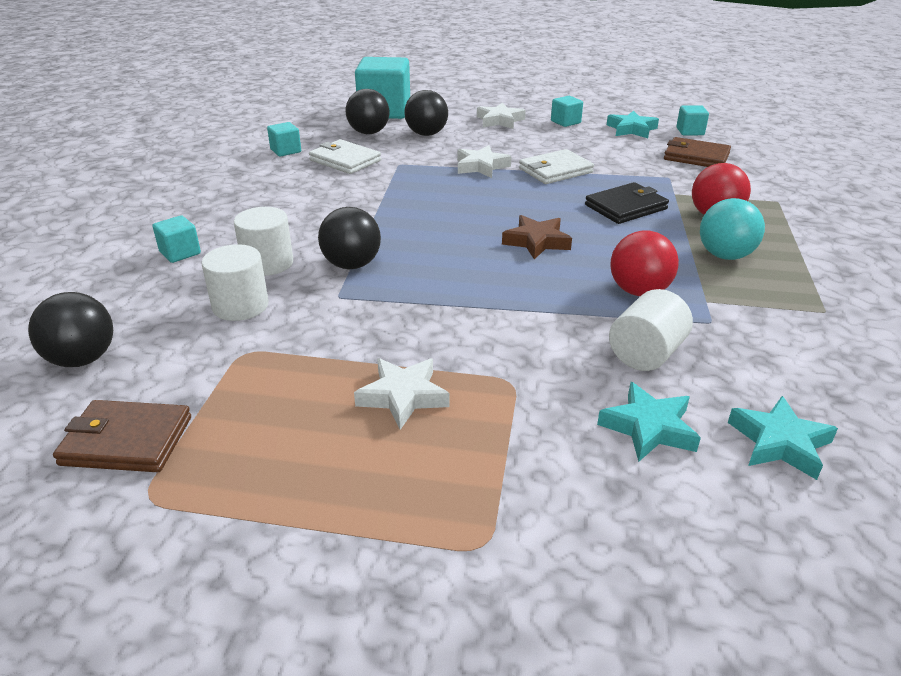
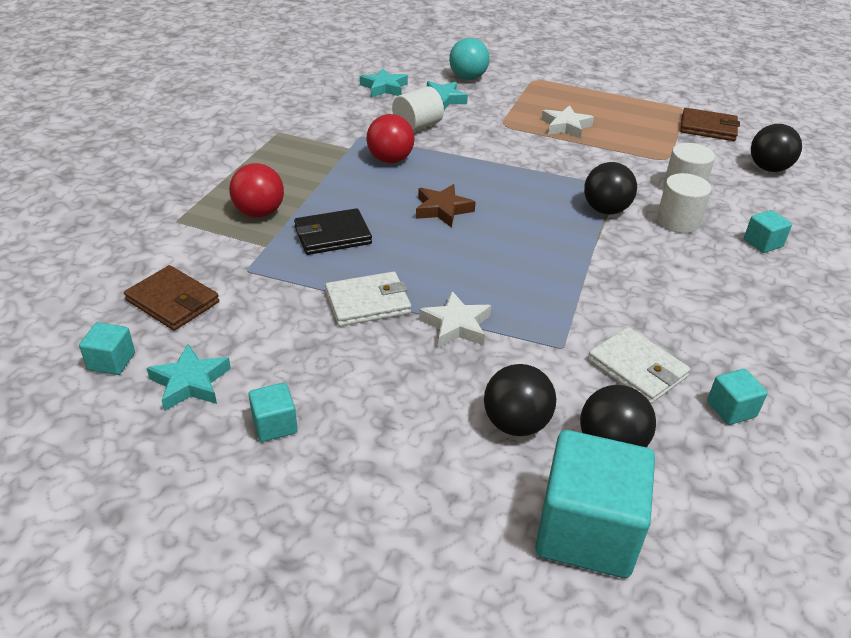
camera: 170 degrees left, 5 degrees up
white star [477,103,526,129] -> none
turquoise ball [700,198,765,260] -> turquoise ball moved to [449,38,489,80]

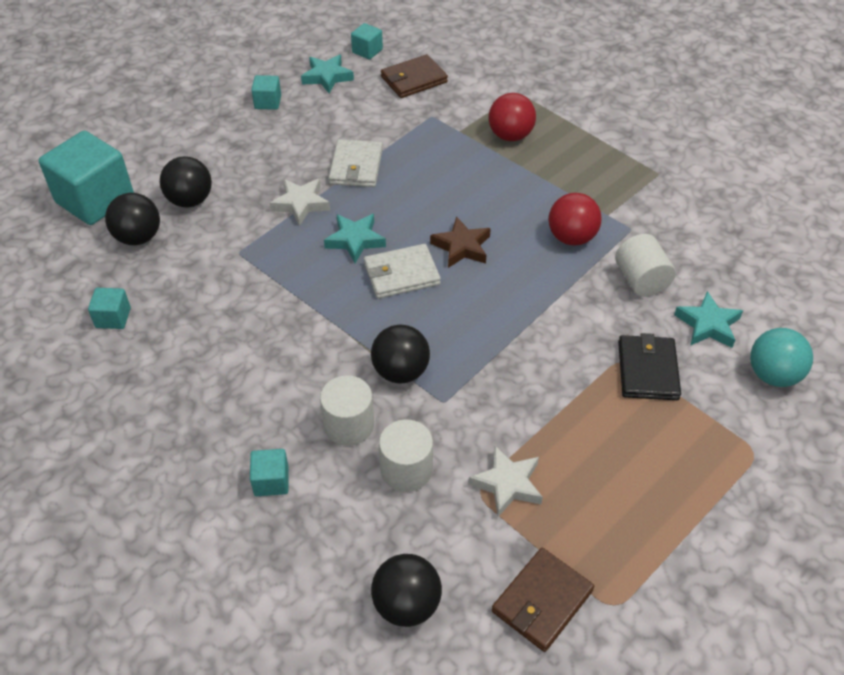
camera: 115 degrees right, 10 degrees up
black wallet [294,208,372,255] -> black wallet moved to [618,333,681,400]
turquoise star [360,68,408,97] -> turquoise star moved to [324,214,386,263]
white star [541,105,594,139] -> white star moved to [469,445,543,517]
white wallet [588,327,691,404] -> white wallet moved to [364,244,441,299]

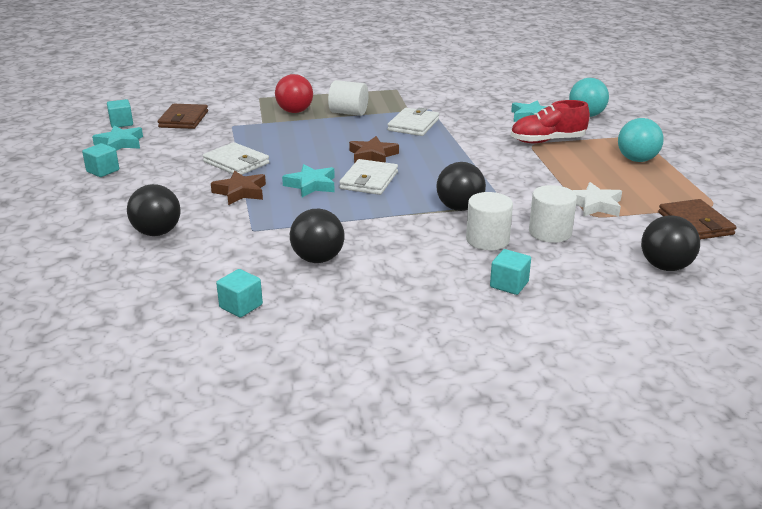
camera: 55 degrees left, 20 degrees down
turquoise cube [39,131,134,225] -> none
black ball [105,193,160,245] -> black ball moved to [290,209,345,263]
white star [270,179,330,226] -> brown star [211,171,266,205]
red ball [548,193,602,246] -> white wallet [387,108,439,136]
white cylinder [615,234,676,297] -> white cylinder moved to [328,80,368,116]
black wallet [618,333,681,400] -> red shoe [511,100,590,143]
none -> turquoise ball [618,118,663,162]

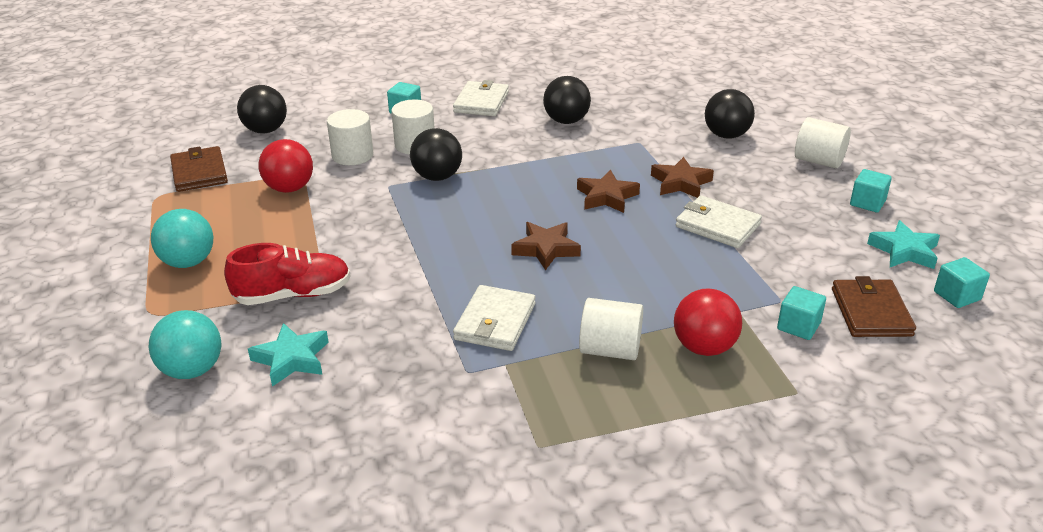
camera: 175 degrees right, 5 degrees up
turquoise cube [216,269,263,318] -> turquoise cube moved to [777,286,826,340]
turquoise star [282,164,335,197] -> brown star [577,170,640,213]
white wallet [339,159,398,195] -> white wallet moved to [453,80,509,116]
white star [572,182,622,217] -> red ball [258,139,313,193]
none -> white cylinder [795,117,851,168]

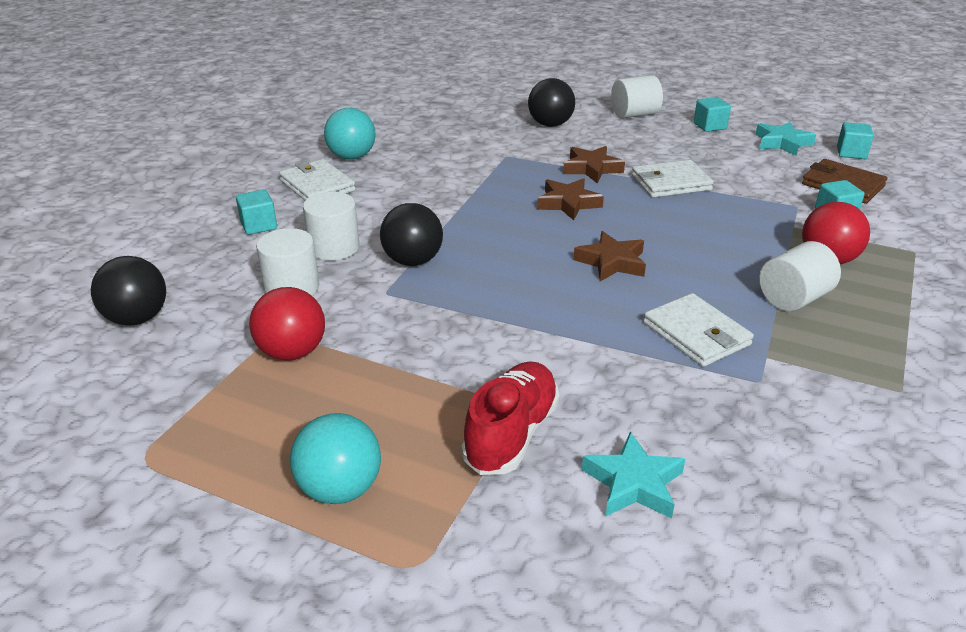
camera: 50 degrees left, 0 degrees up
turquoise ball [149,310,221,379] -> turquoise ball moved to [324,108,376,160]
brown wallet [170,146,228,192] -> none
black ball [543,76,591,124] -> none

